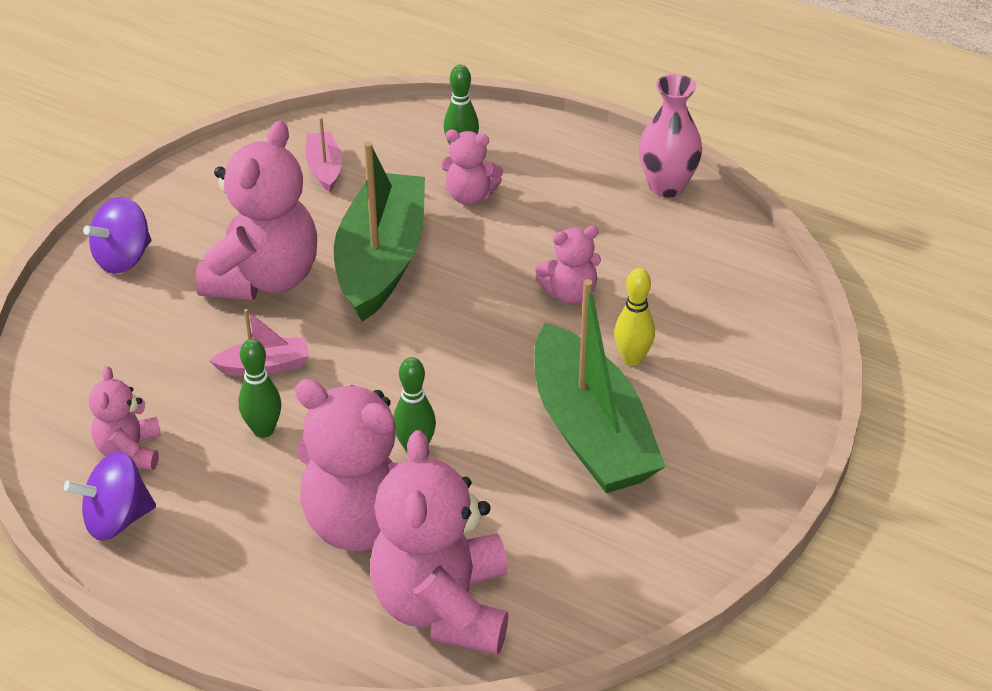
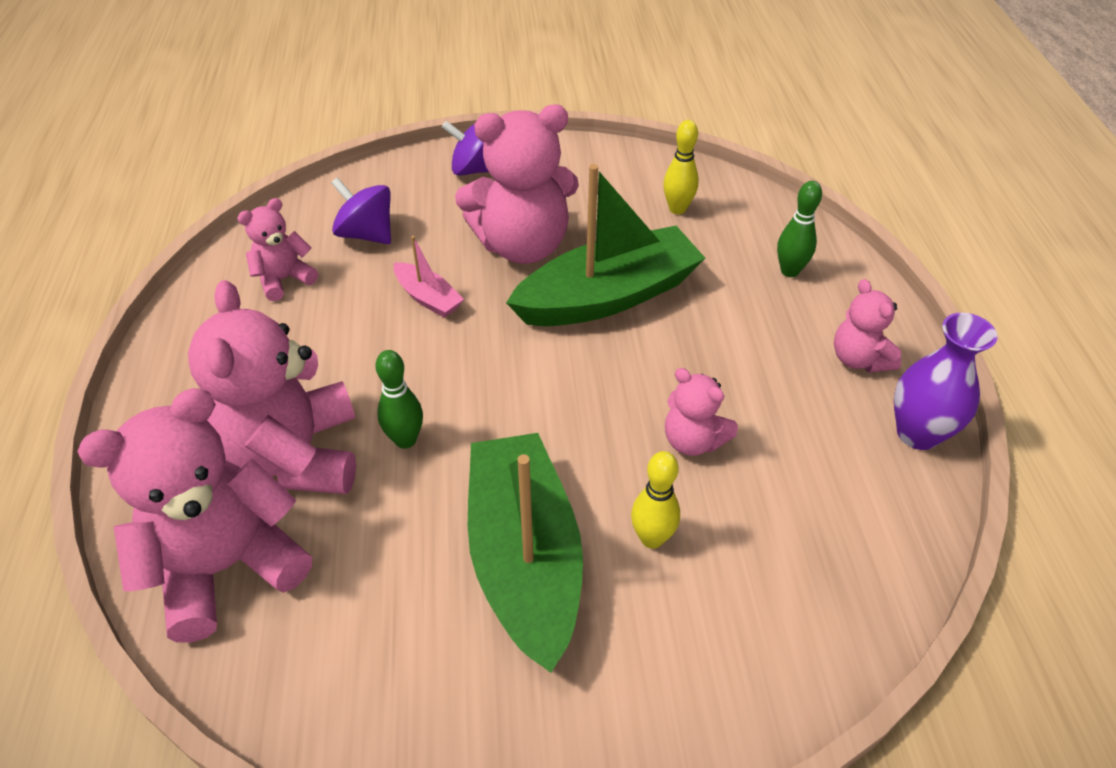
camera: 55 degrees right, 5 degrees up
purple spinning top [64,452,156,541] -> purple spinning top moved to [331,177,391,244]
green bowling pin [238,339,281,438] -> none
pink boat [306,117,342,192] -> yellow bowling pin [663,120,699,214]
pink teddy bear [441,129,503,205] -> pink teddy bear moved to [834,279,901,373]
green boat [534,279,666,493] -> green boat turned 135 degrees clockwise [468,433,583,673]
pink vase [639,74,702,198] -> purple vase [894,313,998,450]

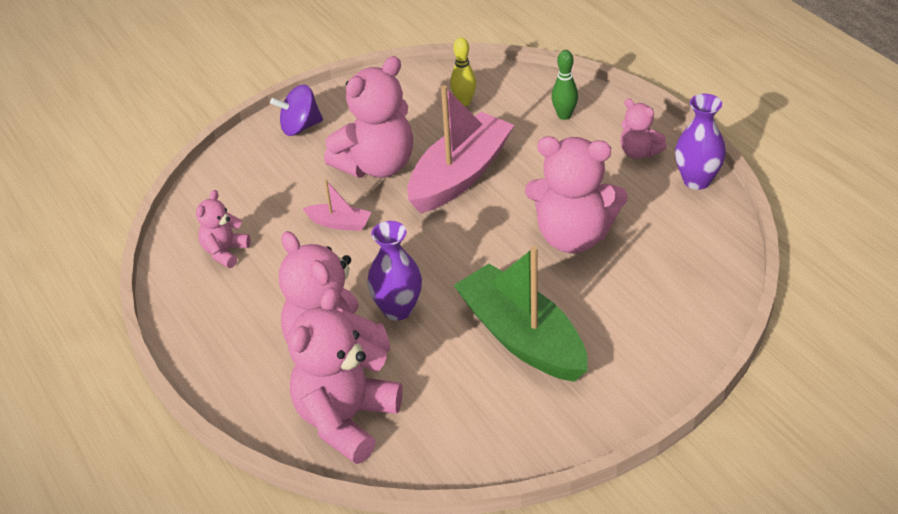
camera: 25 degrees left, 5 degrees down
purple spinning top [331,177,391,244] -> none
green bowling pin [375,350,423,449] -> purple vase [367,221,422,321]
green boat [506,164,705,326] -> pink boat [407,85,514,213]
yellow bowling pin [631,451,680,549] -> none
pink teddy bear [665,368,738,456] -> pink teddy bear [525,136,628,253], size x1.94

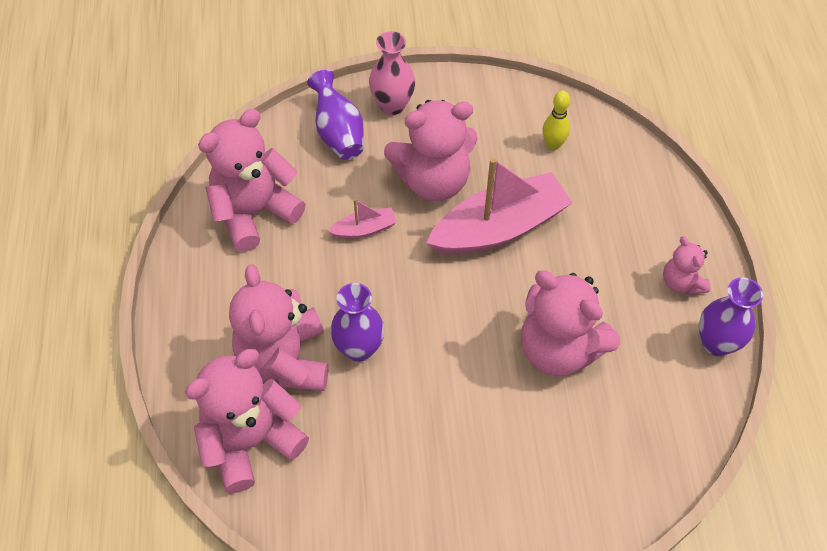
camera: 25 degrees right, 15 degrees up
pink teddy bear [196,190,251,268] -> pink teddy bear [198,109,306,252], size x1.94
purple spinning top [270,84,323,136] -> pink vase [369,31,415,115]
pink boat [303,179,371,231] -> pink boat turned 60 degrees counterclockwise [328,199,397,239]
green boat [453,246,588,382] -> none
green bowling pin [551,50,578,120] -> none
none -> purple vase [307,70,364,160]

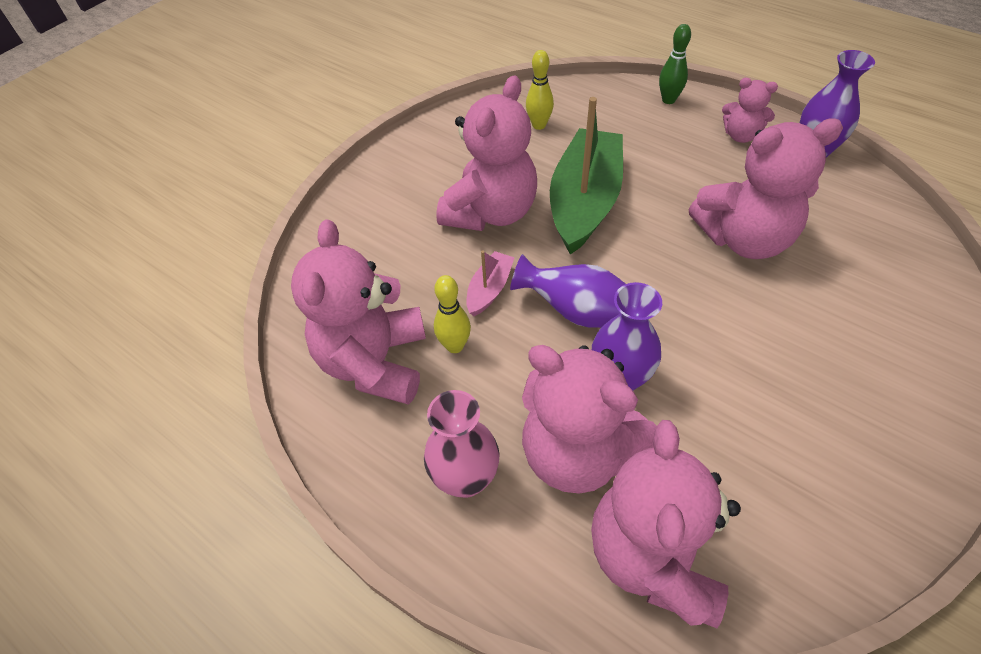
camera: 45 degrees left, 5 degrees down
purple vase [307,70,364,160] -> purple vase moved to [510,254,625,328]
pink vase [369,31,415,115] -> pink vase moved to [424,390,499,498]
pink boat [426,158,573,255] -> green boat [550,97,623,255]
none -> yellow bowling pin [434,275,471,353]
none -> green bowling pin [659,24,691,104]

